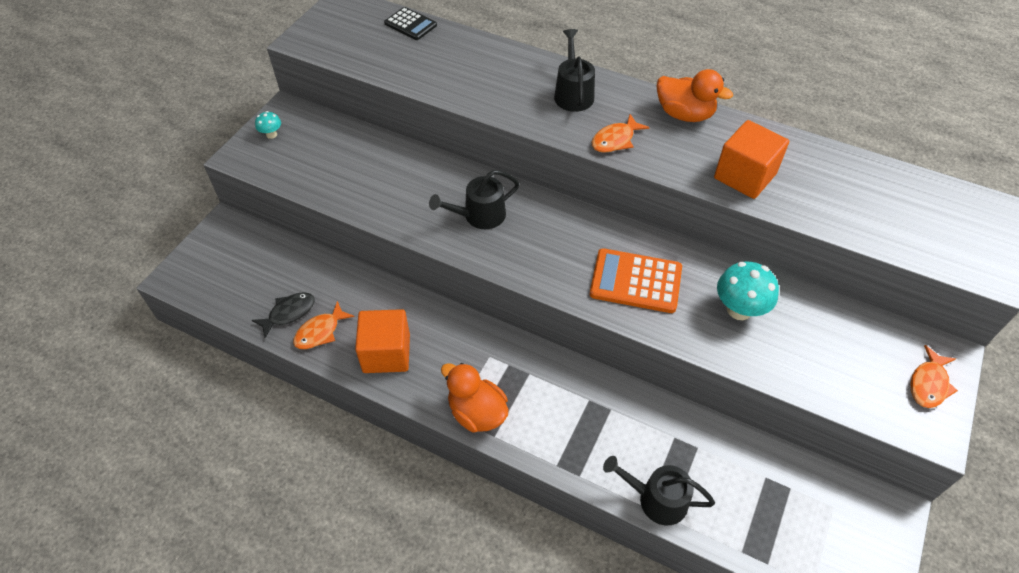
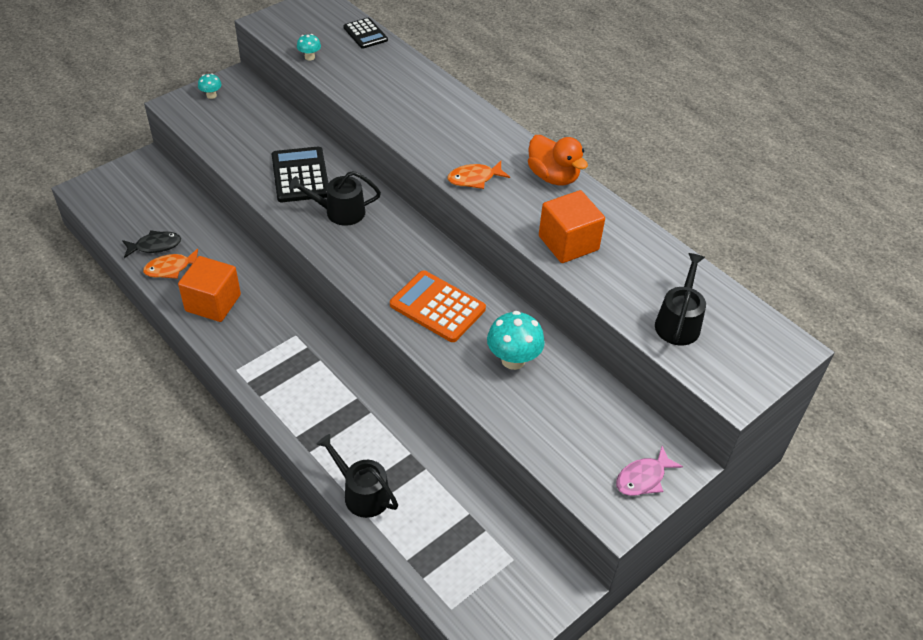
camera: 20 degrees right, 5 degrees down
orange duck [441,363,508,432] -> none
black watering can [554,29,595,112] -> black watering can moved to [655,253,706,345]
orange fish [910,345,958,408] -> pink fish [616,446,683,496]
none -> black calculator [272,146,328,202]
none -> turquoise mushroom [297,34,321,60]

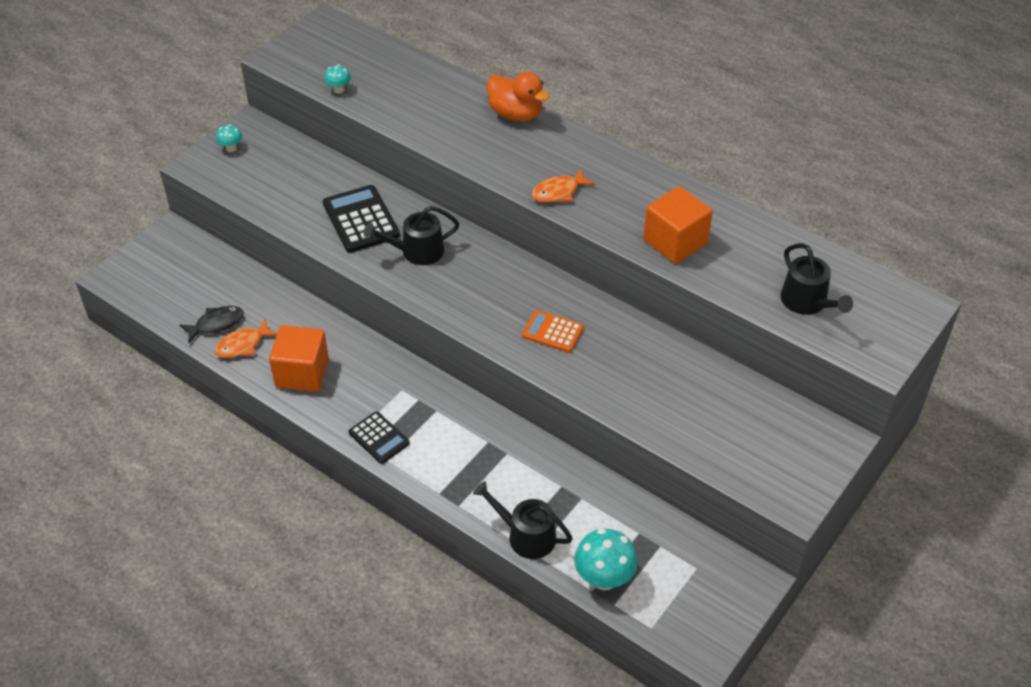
camera: 10 degrees left, 0 degrees up
black calculator [343,18,388,49] -> black calculator moved to [348,411,410,464]
orange calculator [390,270,486,342] -> orange calculator [522,310,584,353], size x0.63
turquoise mushroom [487,311,545,370] -> turquoise mushroom moved to [574,529,638,590]
orange duck [528,135,588,186] -> orange duck moved to [487,72,550,121]
pink fish [616,446,683,496] -> none
black watering can [655,253,706,345] -> black watering can turned 150 degrees clockwise [781,243,853,315]

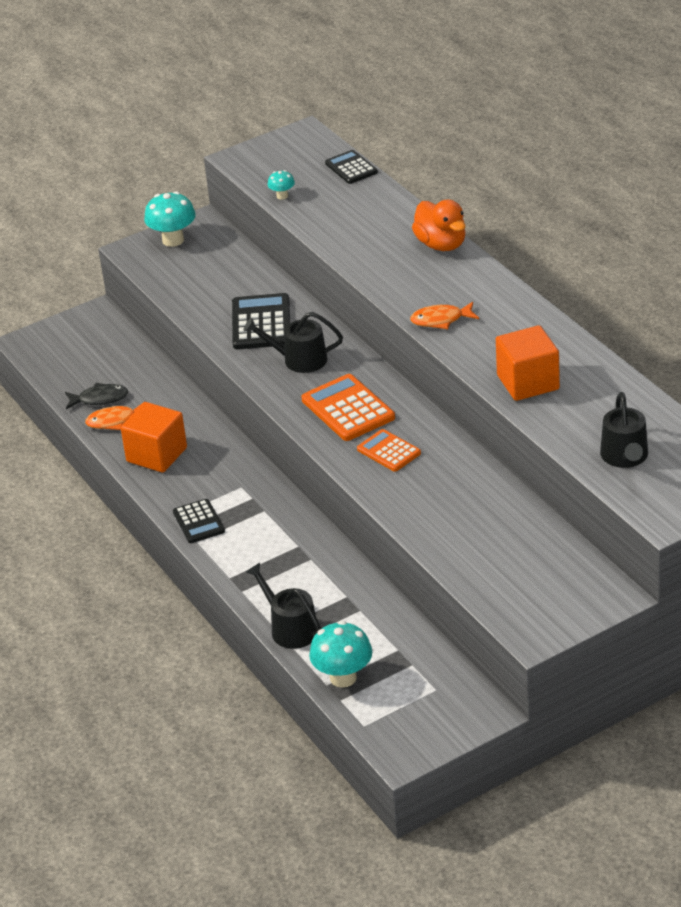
camera: 25 degrees right, 10 degrees down
turquoise mushroom [216,124,242,152] -> turquoise mushroom [144,191,196,247], size x1.93
none -> orange calculator [301,374,395,441]
none -> black calculator [325,150,378,184]

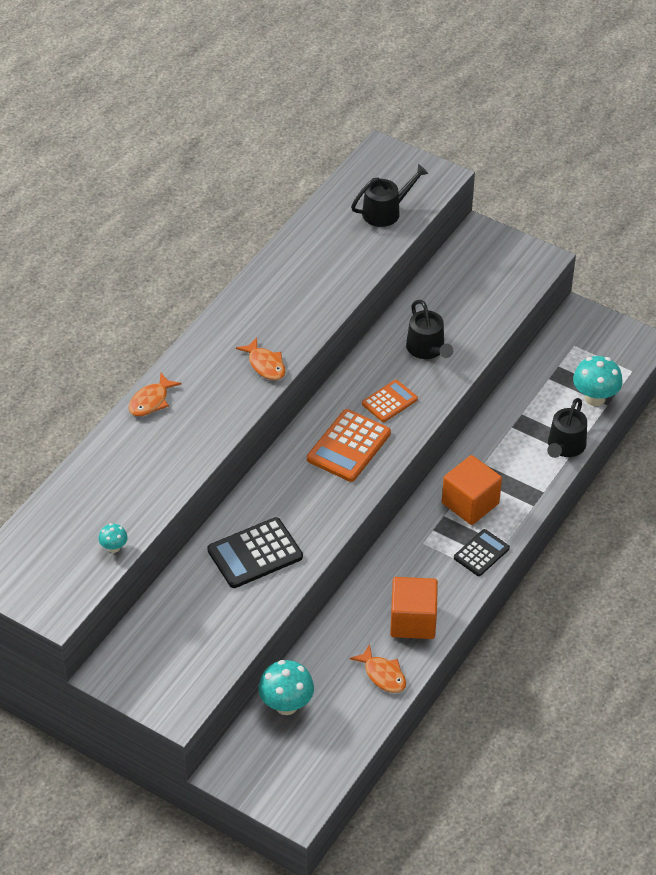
camera: 120 degrees left, 10 degrees up
black fish [65,383,128,409] -> none
turquoise mushroom [144,191,196,247] -> turquoise mushroom moved to [258,660,314,715]
black watering can [243,312,343,373] -> black watering can moved to [406,300,453,359]
black calculator [325,150,378,184] -> none
orange calculator [357,429,421,472] -> orange calculator turned 150 degrees counterclockwise [362,380,418,422]
orange duck [412,200,466,251] -> orange fish [129,373,181,416]
orange cube [496,325,560,401] -> orange cube moved to [442,455,502,525]

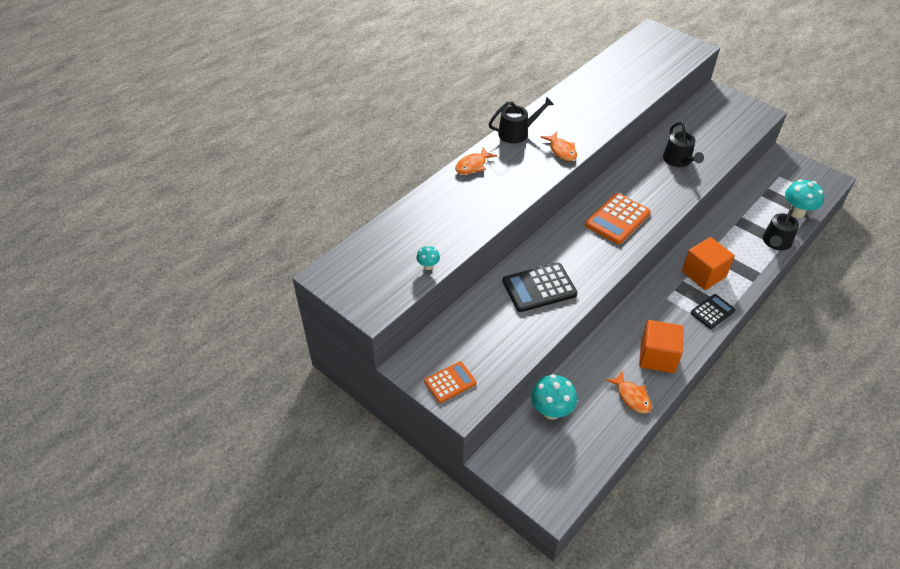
camera: 10 degrees right, 0 degrees up
black watering can [351,164,428,227] -> black watering can moved to [489,97,554,144]
orange calculator [362,380,418,422] -> orange calculator moved to [424,361,476,403]

